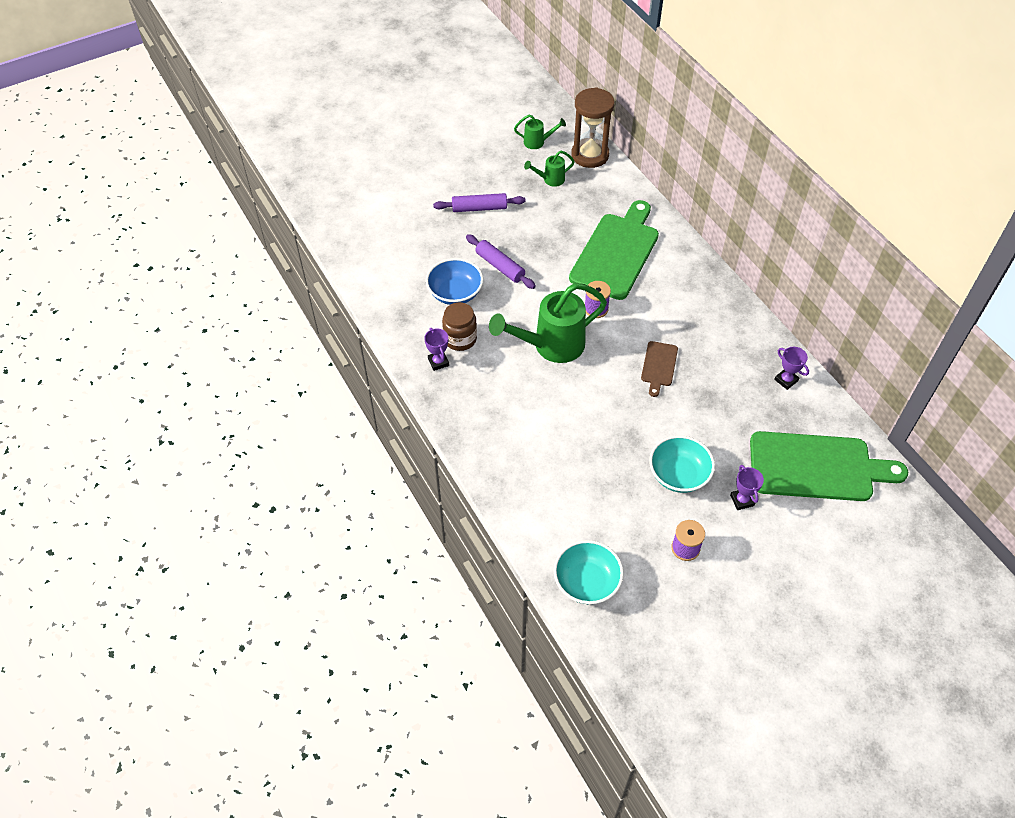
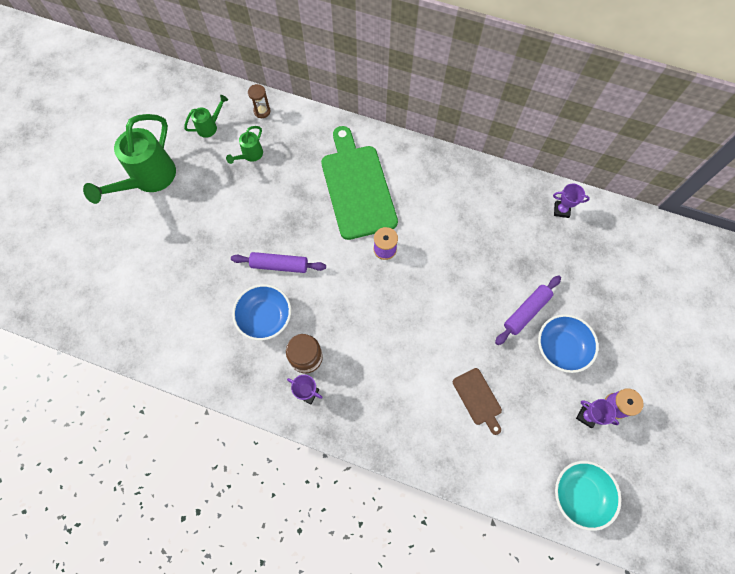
camera: 40 degrees left, 15 degrees up
purple rolling pin [433,193,526,212] -> purple rolling pin moved to [495,275,561,345]
green watering can [489,283,607,363] -> green watering can moved to [83,114,176,204]
brown hourglass [571,87,615,168] -> brown hourglass [248,84,271,118], size x0.46
brown cutting board [641,341,678,397] -> brown cutting board moved to [453,368,502,435]
turquoise bowl [649,435,715,493] -> blue bowl [538,314,599,373]
purple trophy [730,465,764,510] -> purple trophy moved to [576,399,619,428]
green cutting board [750,431,908,501] -> none

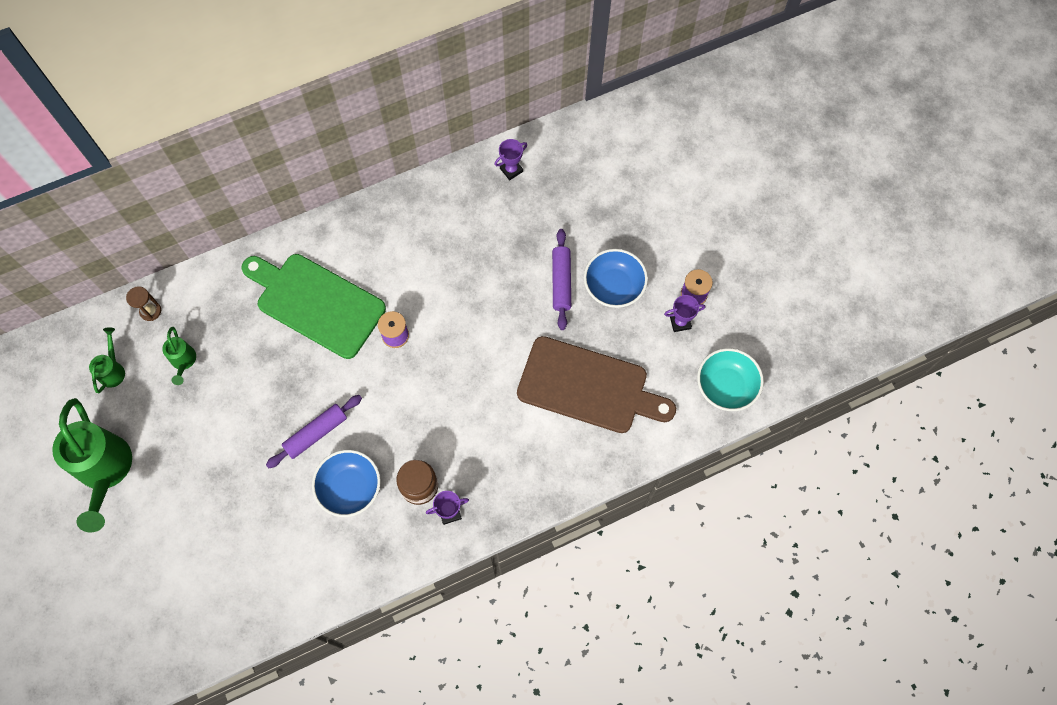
camera: 45 degrees left, 0 degrees up
brown cutting board [453,368,502,435] -> brown cutting board [517,336,676,433], size x2.15

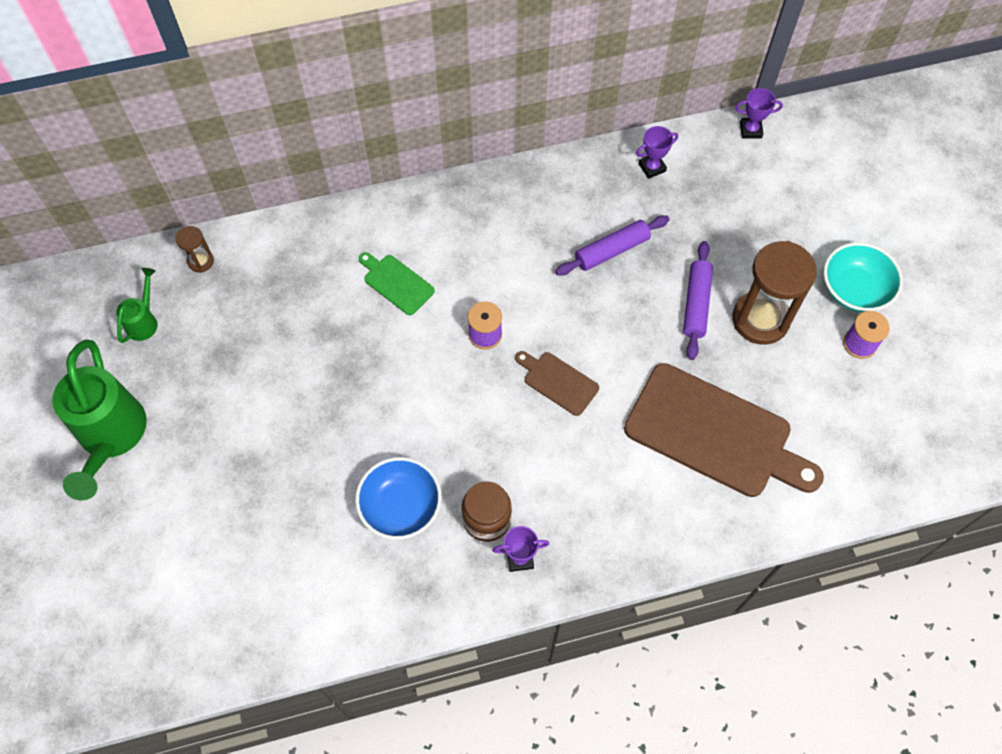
camera: 10 degrees right, 5 degrees down
green watering can [162,327,196,385] -> none
green cutting board [242,254,386,359] -> green cutting board [359,252,435,315], size x0.46
purple rolling pin [266,395,362,468] -> purple rolling pin moved to [555,215,670,276]
blue bowl [584,249,648,308] -> brown hourglass [732,241,817,345]
purple trophy [664,295,705,332] -> purple trophy moved to [735,88,783,139]
turquoise bowl [697,348,764,411] -> turquoise bowl moved to [824,242,903,312]
none -> brown cutting board [515,351,599,416]

